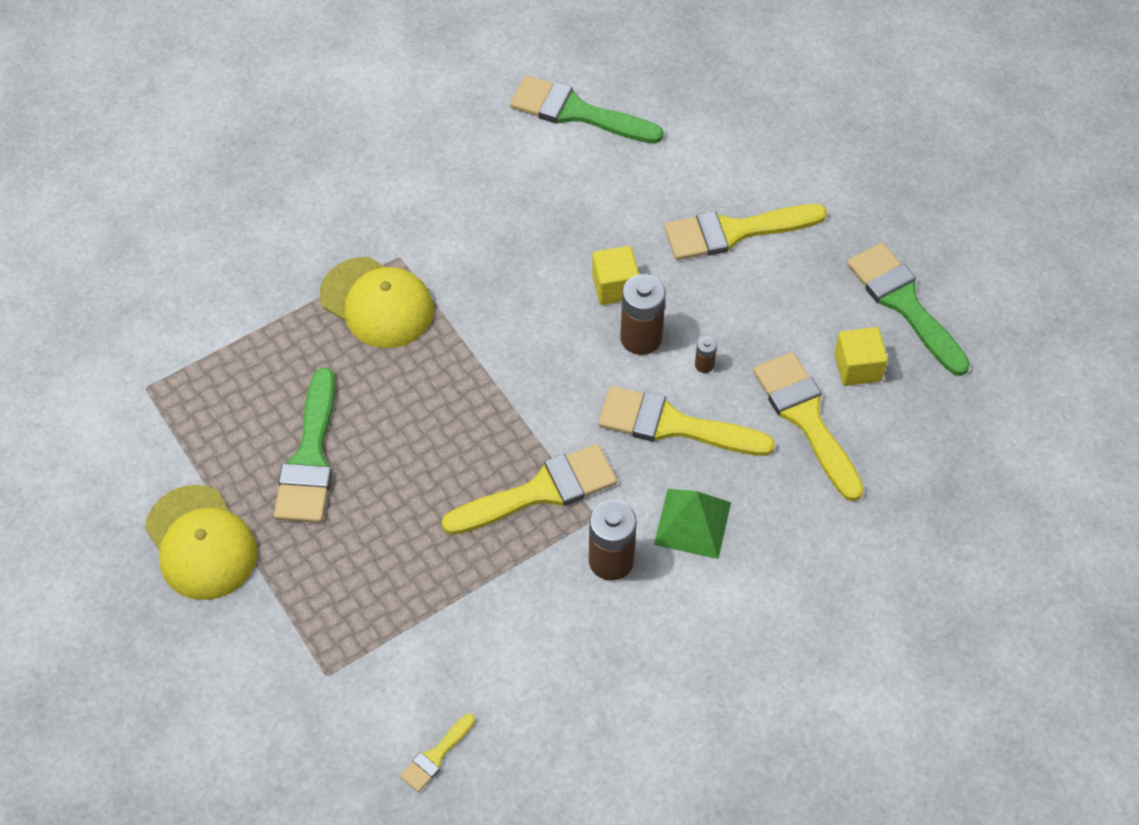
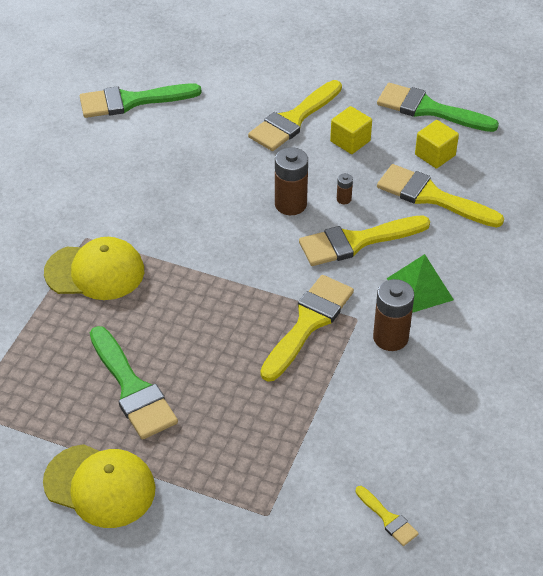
camera: 35 degrees left, 10 degrees down
yellow brush [400,714,475,792] -> yellow brush turned 45 degrees counterclockwise [355,486,419,546]
yellow cube [592,246,639,305] -> yellow cube moved to [330,106,372,154]

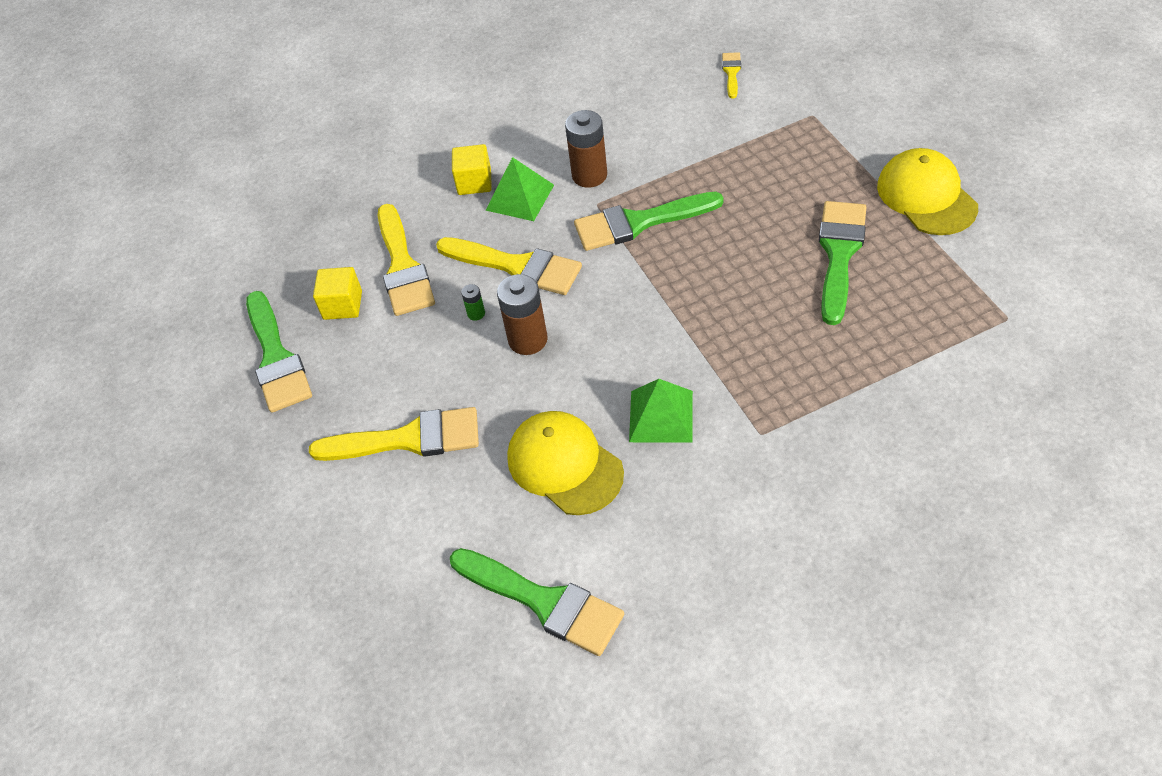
camera: 130 degrees left, 5 degrees up
yellow cap [44,237,144,300] -> yellow cap moved to [507,411,624,515]
yellow brush [260,275,354,382] -> green brush [574,192,723,251]
yellow cube [330,106,372,154] -> yellow cube moved to [452,144,492,195]
brown battery [337,173,353,204] -> green battery [461,284,485,321]
none -> green pyramid [629,379,693,442]

